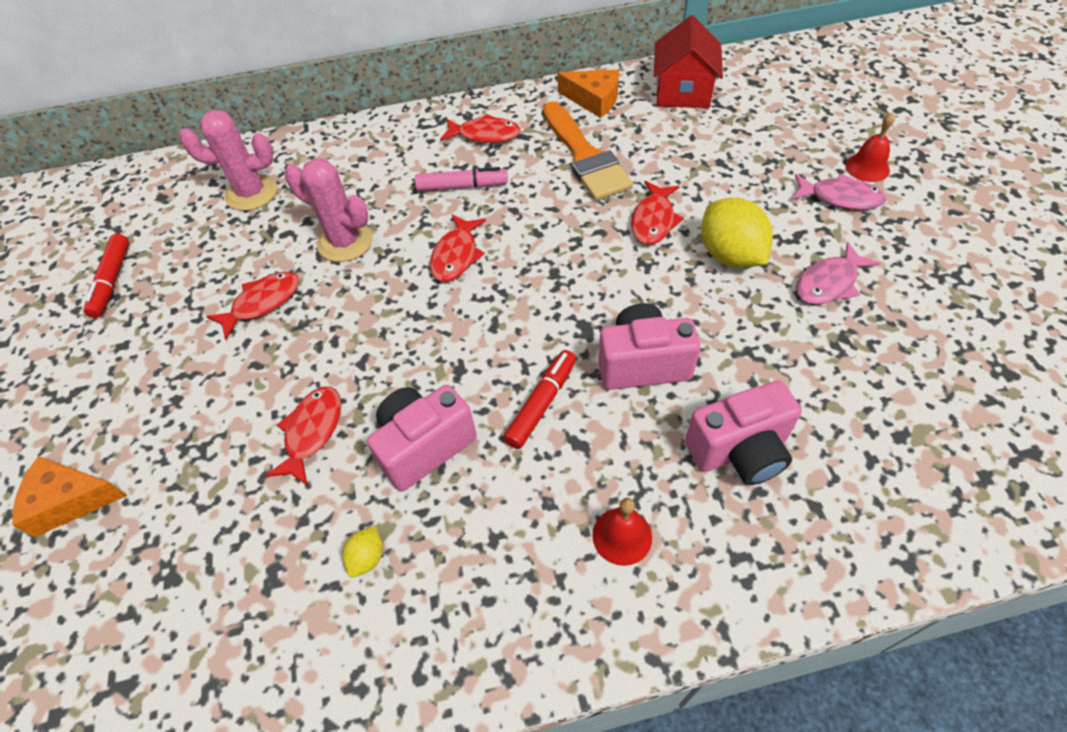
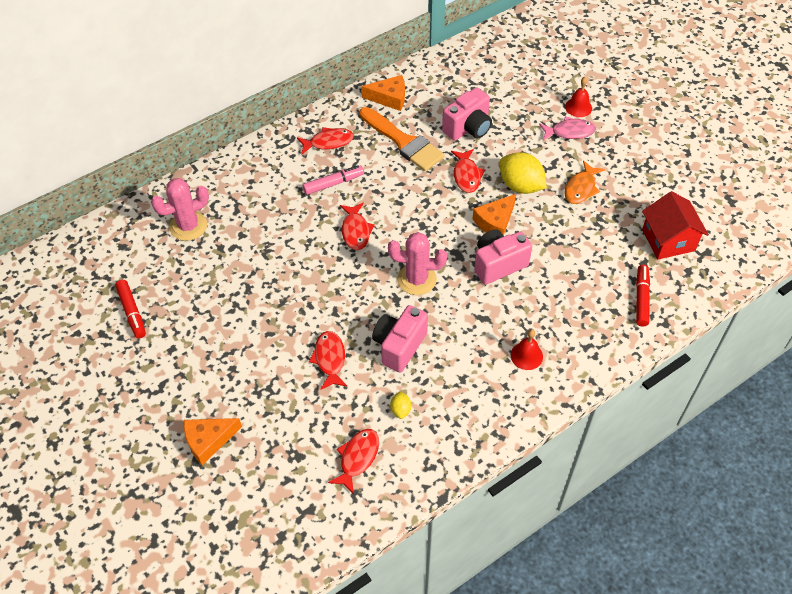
camera: 25 degrees left, 0 degrees up
red fish [206,272,299,340] -> red fish moved to [328,429,379,494]
pink cactus [285,158,373,262] -> pink cactus moved to [388,232,447,295]
red marker [503,350,576,449] -> red marker moved to [636,265,650,327]
red house [654,15,723,108] -> red house moved to [642,191,709,259]
pink camera [685,380,802,485] -> pink camera moved to [442,88,492,141]
pink fish [796,242,880,305] -> orange fish [564,161,605,204]
none -> orange cheese [473,194,516,236]

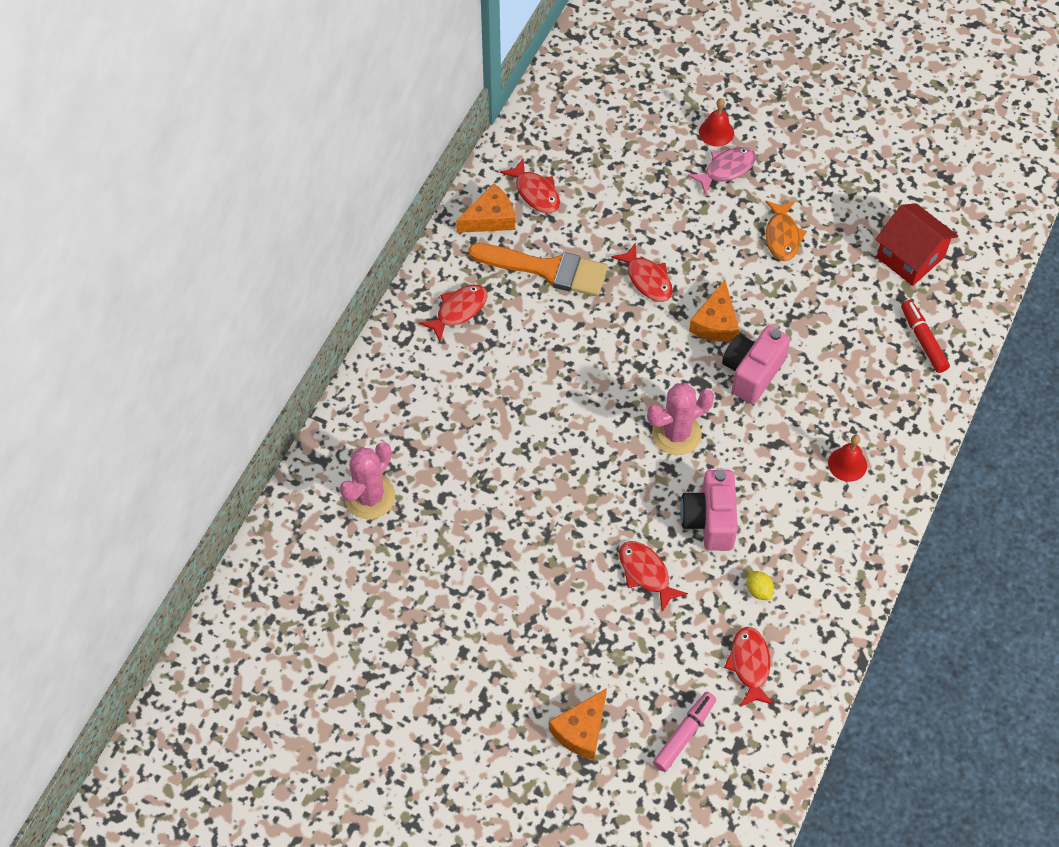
camera: 30 degrees left, 5 degrees up
red marker [115,280,146,338] -> none
pink marker [303,165,364,195] -> pink marker moved to [653,692,716,772]
red fish [340,202,375,250] -> red fish moved to [500,158,560,213]
pink camera [442,88,492,141] -> none
yellow lemon [499,152,547,194] -> none

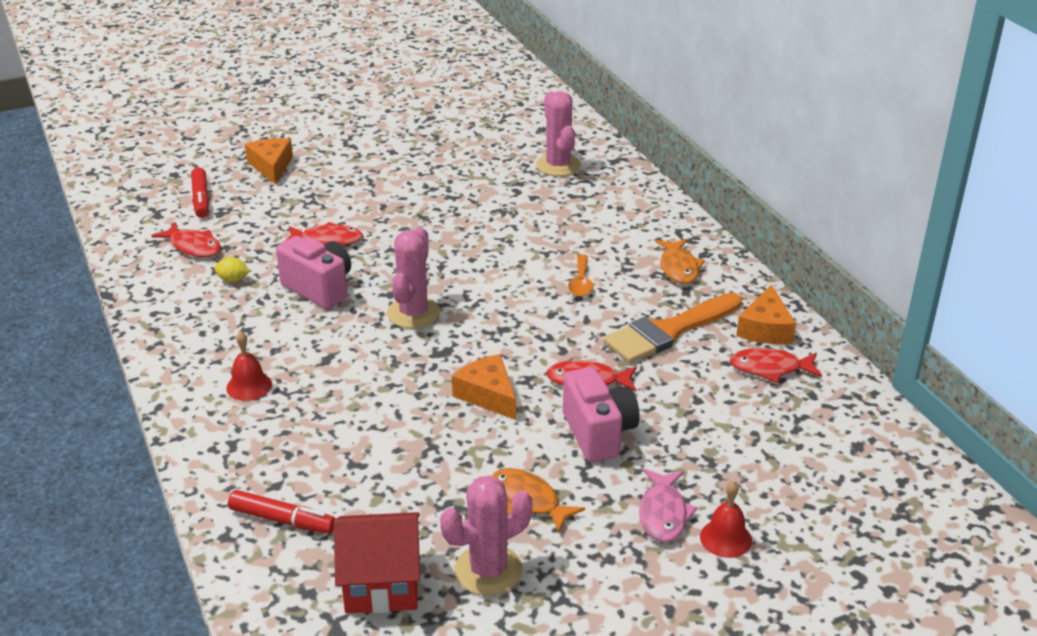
camera: 130 degrees right, 25 degrees down
red fish [419,285,487,342] -> orange fish [656,239,705,284]
pink marker [653,692,716,772] -> red marker [191,167,209,218]
pink camera [722,326,790,404] -> pink camera moved to [563,367,640,462]
none -> pink cactus [440,475,533,596]
none -> orange spoon [568,254,593,297]

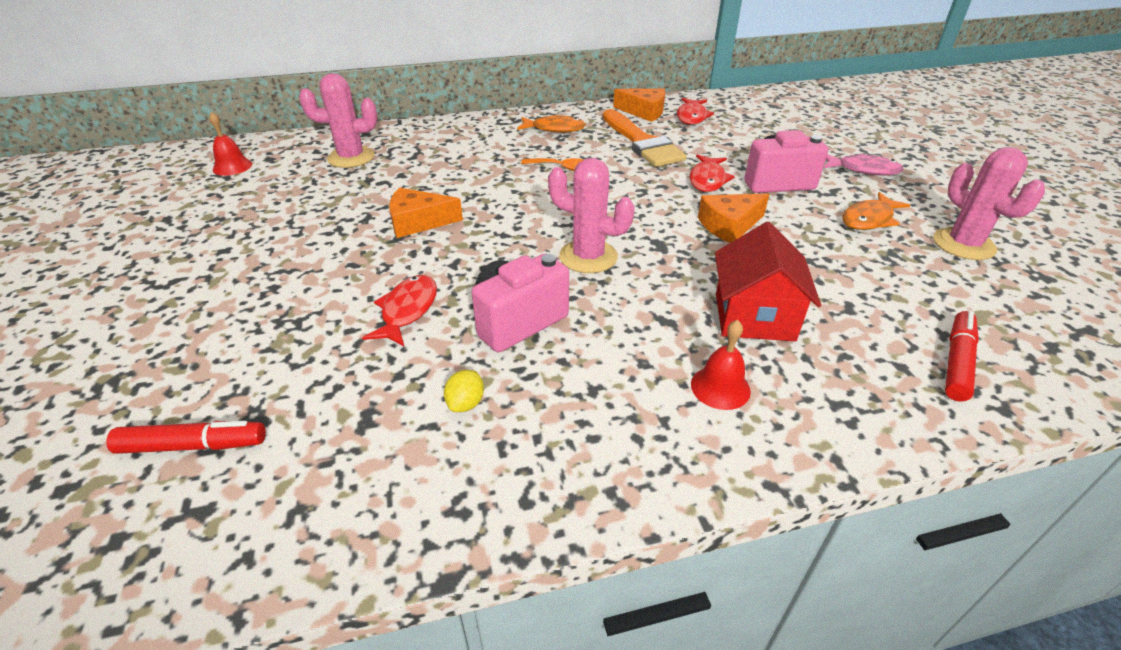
camera: 80 degrees left, 5 degrees up
red fish [152,222,221,257] -> none
orange cheese [245,138,293,184] -> orange cheese moved to [389,187,463,238]
red house [334,512,420,613] -> red house moved to [715,222,821,341]
red bell [700,481,752,558] -> red bell moved to [209,112,252,176]

